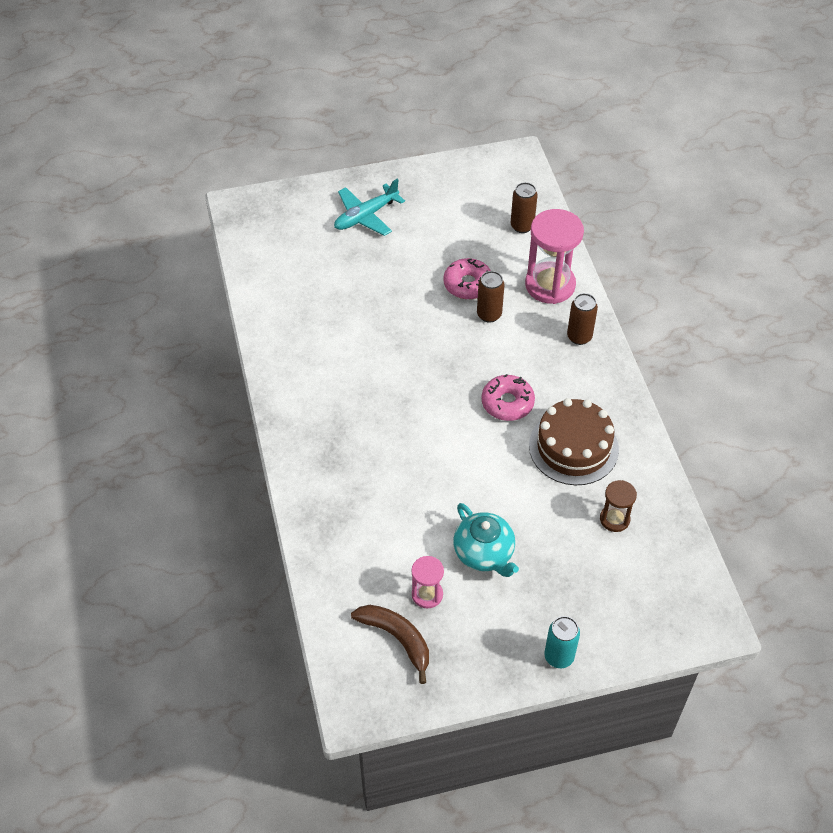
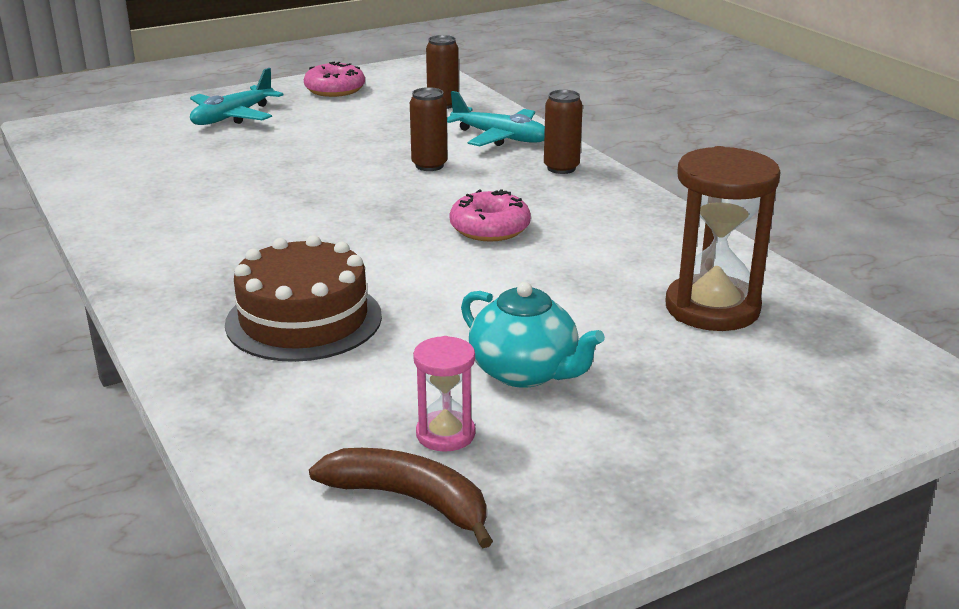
camera: 15 degrees left, 25 degrees down
pink donut [444,258,491,299] -> pink donut moved to [304,62,365,97]
pink hourglass [525,209,584,304] -> turquoise plane [447,91,545,146]
brown cake [529,398,619,485] -> brown cake moved to [225,235,382,362]
turquoise can [544,616,580,668] -> none
brown hourglass [600,480,637,532] -> brown hourglass [665,146,781,331], size x1.90

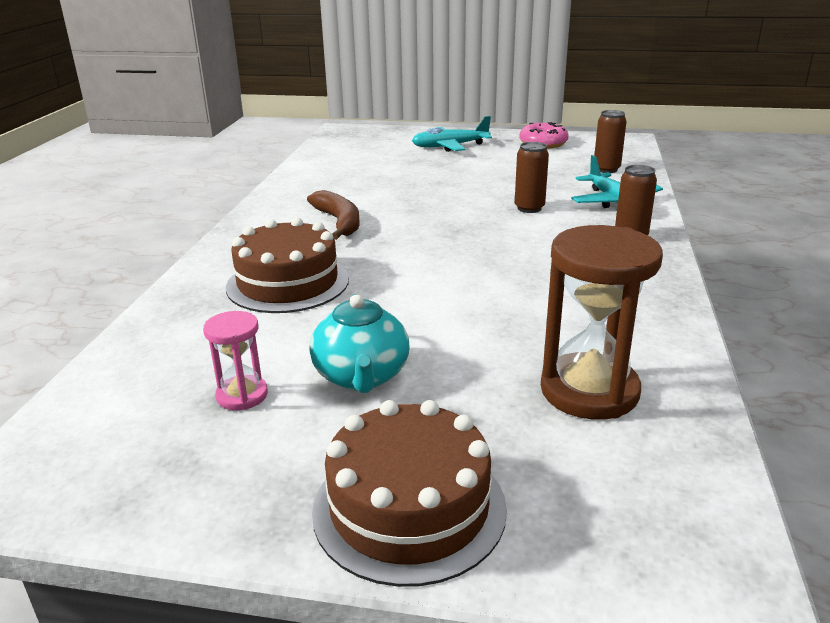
camera: 40 degrees right, 0 degrees up
brown banana [309,448,493,548] -> brown banana moved to [307,190,360,240]
pink donut [450,189,531,241] -> none
none -> brown cake [312,400,507,587]

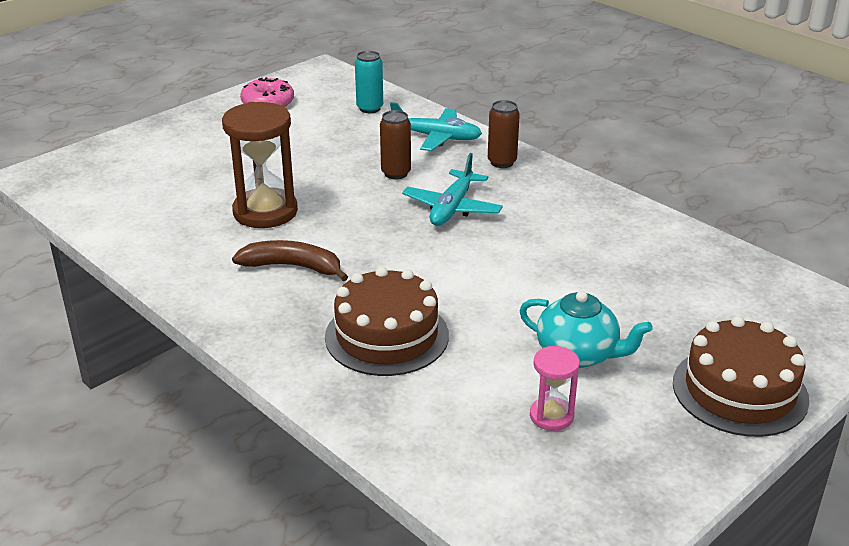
camera: 55 degrees left, 5 degrees up
turquoise plane [412,116,492,152] -> turquoise plane moved to [402,153,503,226]
brown hourglass [541,225,663,420] -> brown hourglass moved to [222,102,298,228]
brown can [594,110,627,173] -> turquoise can [355,51,383,113]

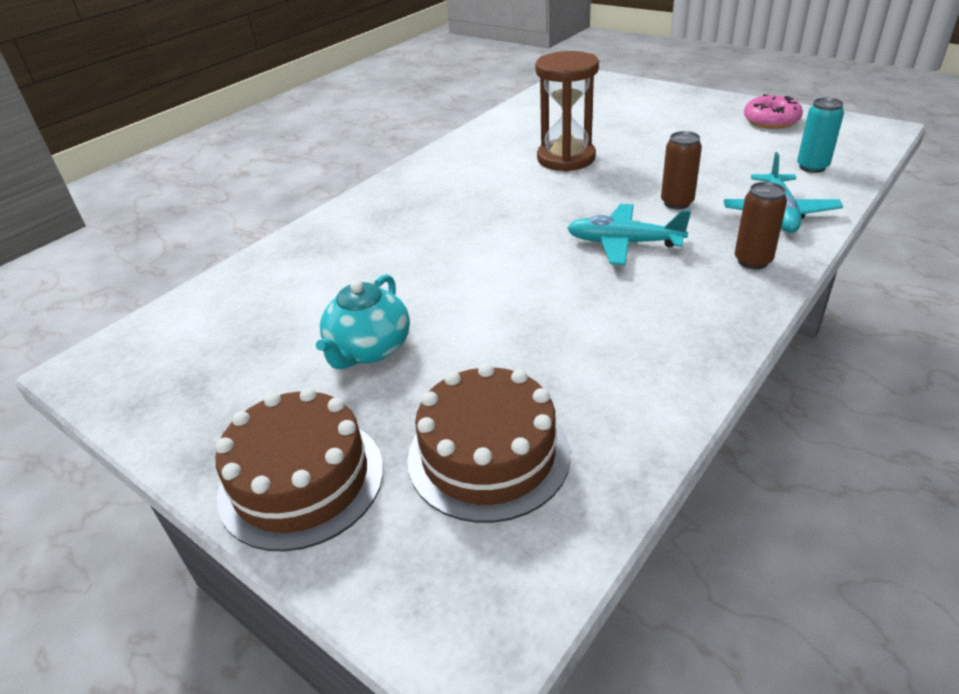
camera: 85 degrees right, 5 degrees up
brown banana [232,240,348,281] -> none
brown cake [325,267,449,376] -> brown cake moved to [408,363,571,523]
pink hourglass [530,346,580,431] -> none

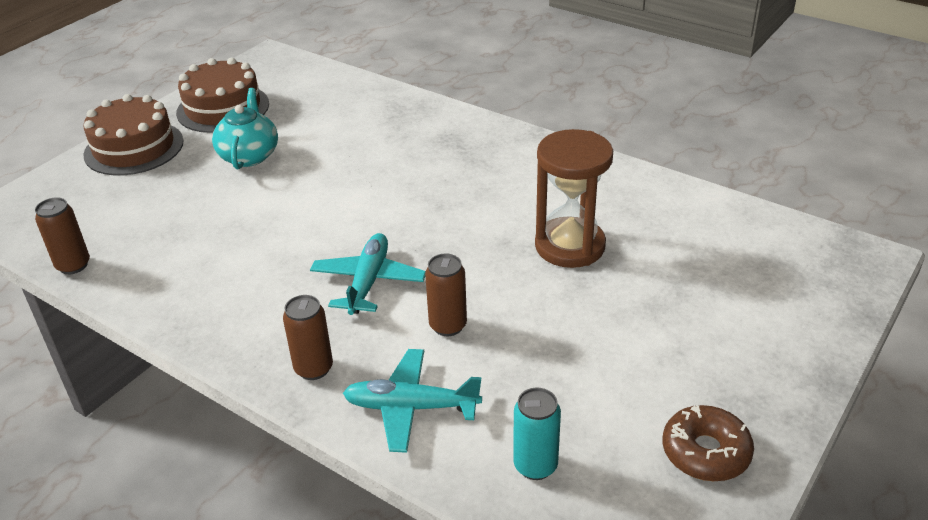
camera: 85 degrees right, 0 degrees up
turquoise teapot [316,274,410,370] -> turquoise teapot turned 75 degrees clockwise [212,88,278,169]
brown cake [408,363,571,523] -> brown cake moved to [176,58,269,133]
pink donut [744,94,803,129] -> brown donut [663,405,754,481]
none -> brown can [35,197,90,274]

